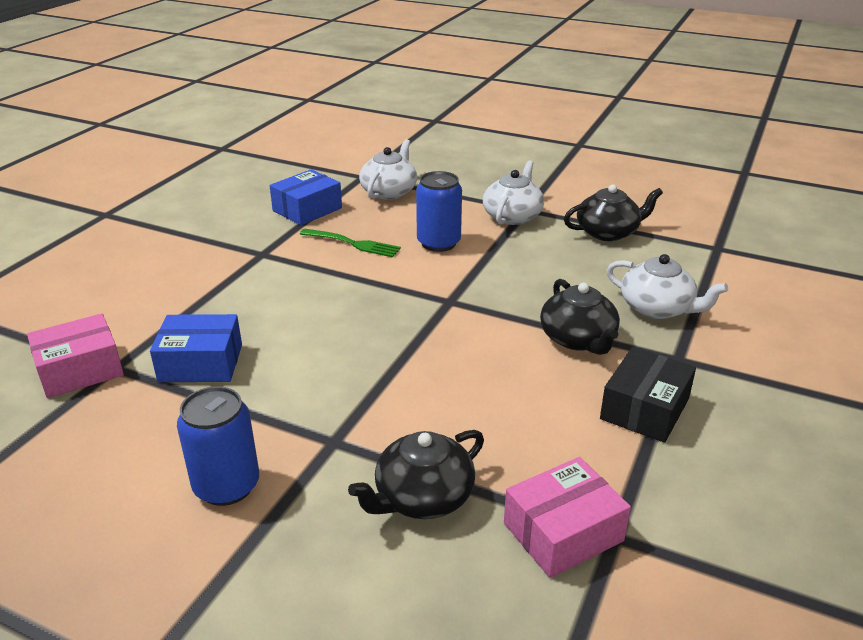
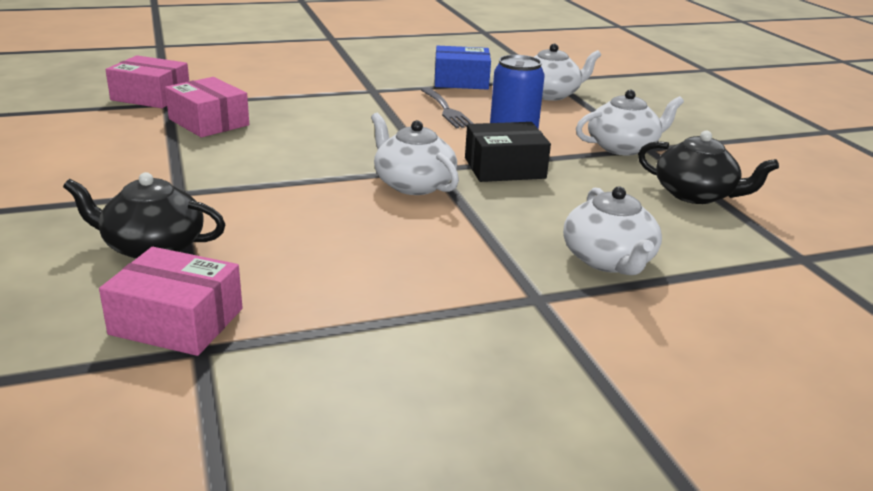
camera: 45 degrees right, 5 degrees down
blue box [150,314,242,382] -> pink box [165,77,249,137]
blue can [177,386,259,506] -> none
green fork [300,229,401,257] -> grey fork [421,87,474,128]
black teapot [540,279,620,355] -> none
black box [600,347,696,443] -> black box moved to [465,122,551,182]
none -> white teapot [371,113,459,195]

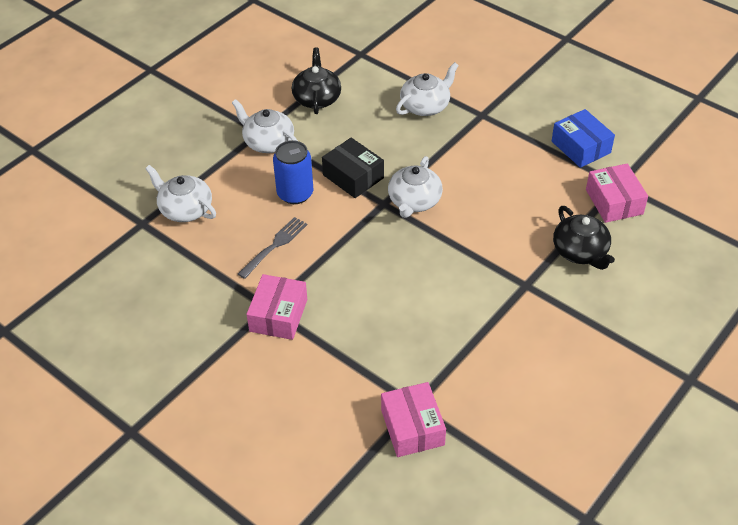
camera: 120 degrees left, 20 degrees up
pink box [165,77,249,137] -> pink box moved to [246,274,307,340]
blue box [435,46,491,90] -> blue box moved to [552,109,615,168]

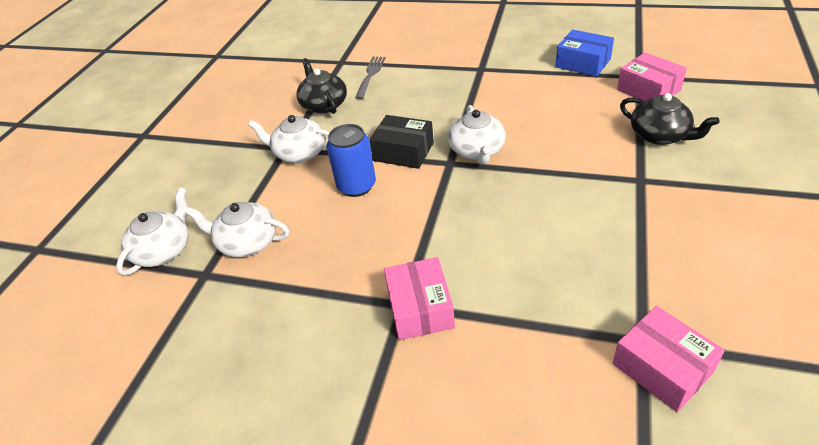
camera: 20 degrees left, 5 degrees down
grey fork [238,217,307,279] -> grey fork moved to [355,57,386,99]
white teapot [396,62,459,116] -> white teapot moved to [116,187,188,275]

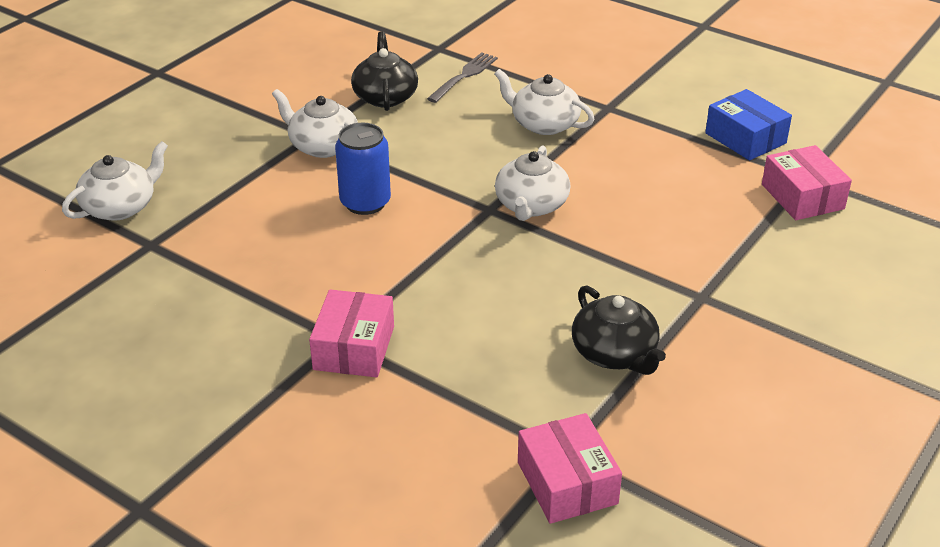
camera: 15 degrees right, 5 degrees down
white teapot [185,202,289,257] -> white teapot moved to [494,69,594,135]
black box [369,115,434,169] -> none
black teapot [620,93,720,145] -> black teapot moved to [572,285,666,375]

